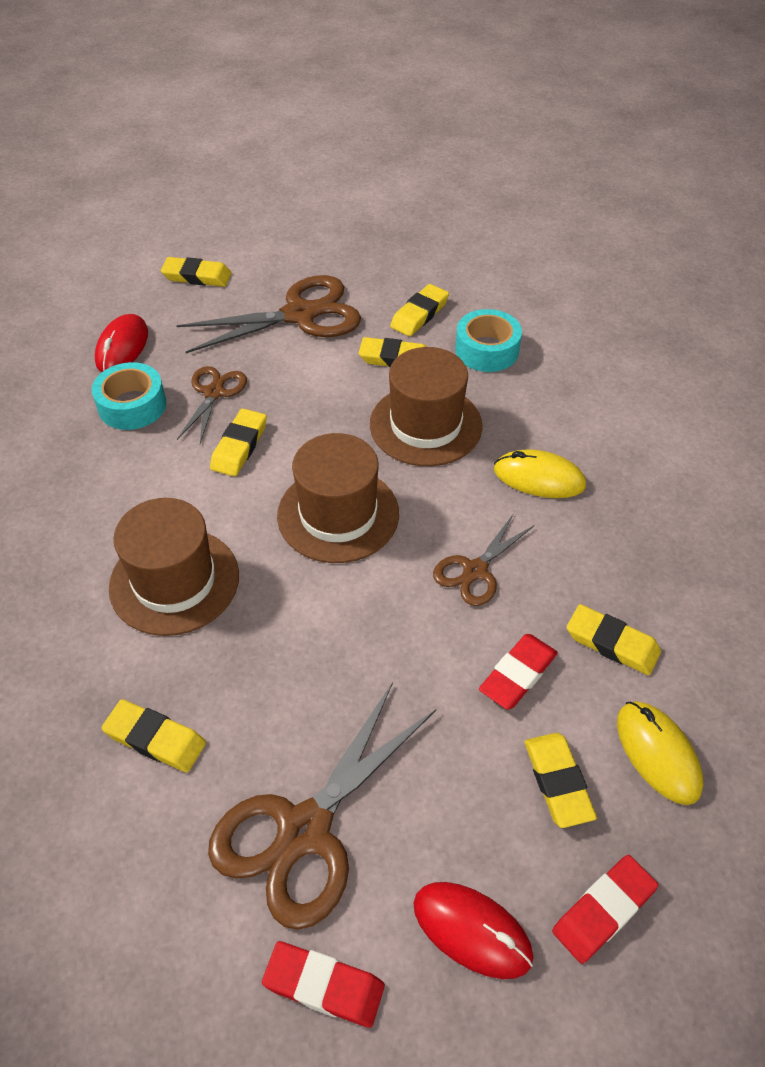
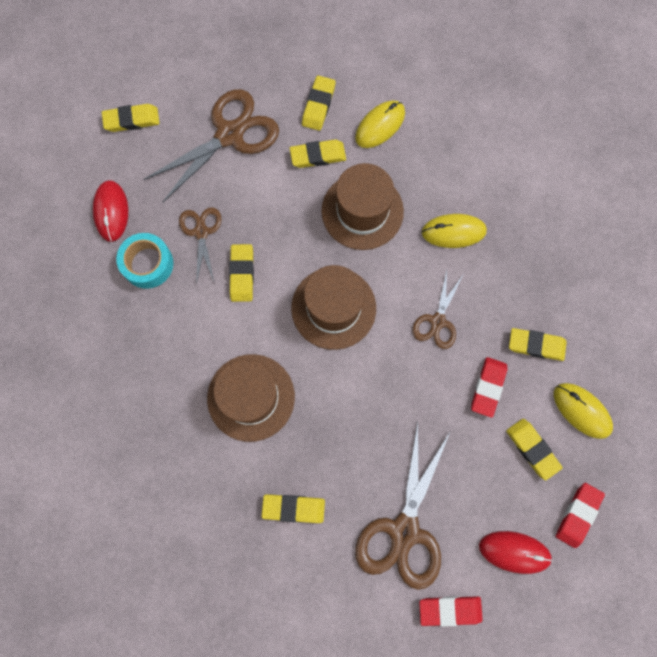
camera: 20 degrees left, 25 degrees up
turquoise tape [455,309,522,372] -> yellow mouse [355,100,405,148]

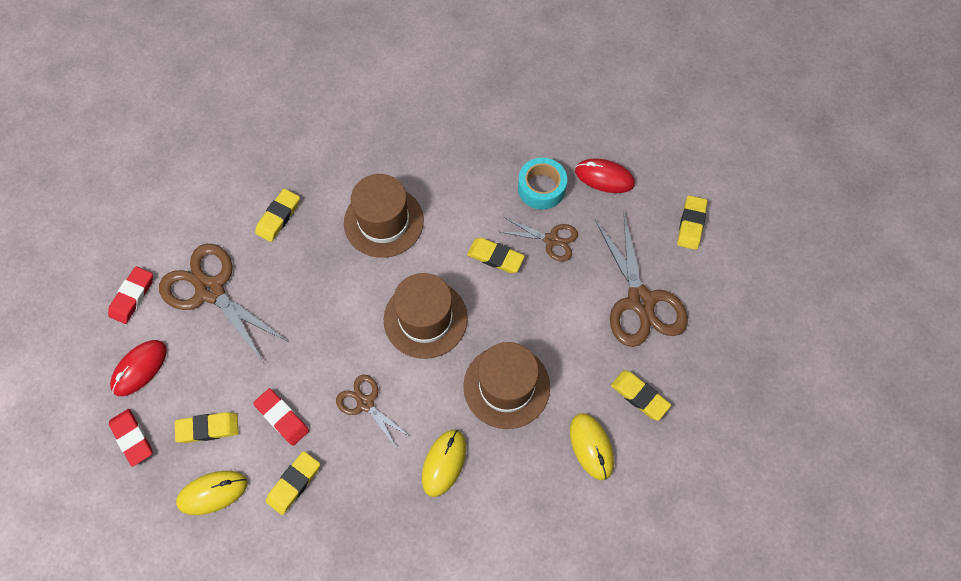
camera: 115 degrees right, 10 degrees down
yellow eraser [290,140,346,168] -> none

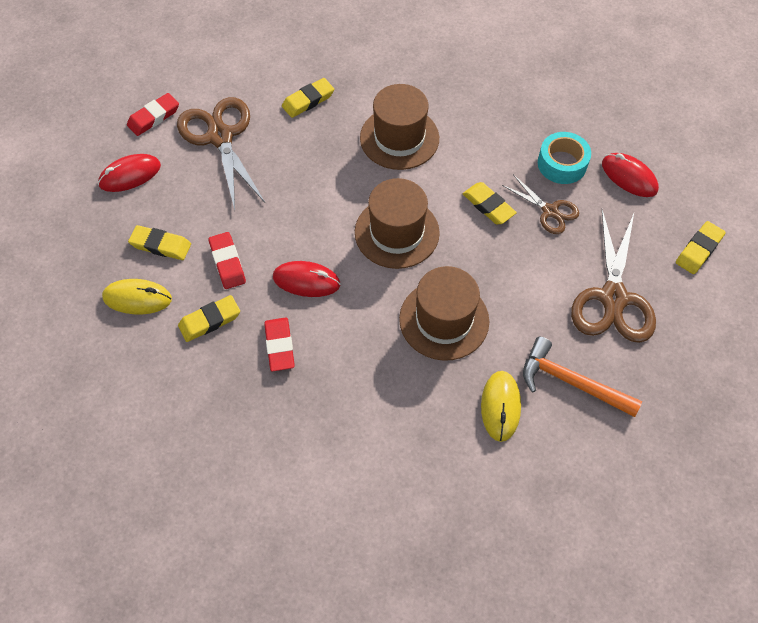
camera: 25 degrees right, 5 degrees down
red eraser [109,409,152,467] -> red eraser moved to [264,317,295,372]
brown scissors [336,375,410,449] -> red mouse [273,261,340,297]
yellow mouse [422,430,466,497] -> none
yellow eraser [611,370,671,421] -> orange hammer [523,337,642,417]

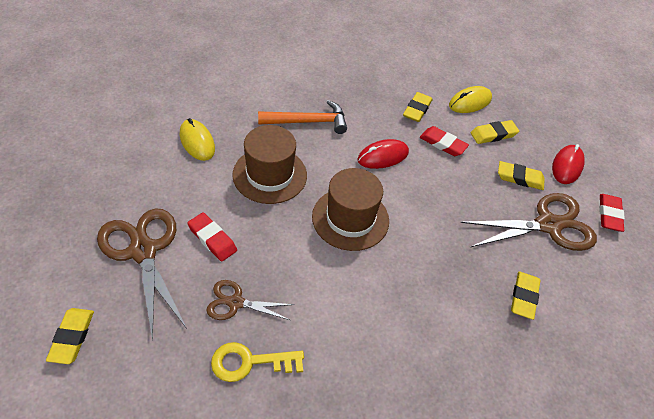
camera: 140 degrees right, 10 degrees down
brown scissors [177,97,265,210] -> brown scissors turned 45 degrees counterclockwise [460,193,597,251]
red eraser [264,317,295,372] -> red eraser moved to [187,213,237,262]
brown hat [360,84,439,170] -> none
yellow eraser [463,182,517,224] -> yellow eraser moved to [498,161,545,190]
orange hammer [523,337,642,417] -> orange hammer moved to [258,100,347,134]
turquoise tape [538,132,591,184] -> yellow key [211,342,304,382]
red mouse [602,153,659,197] -> none

